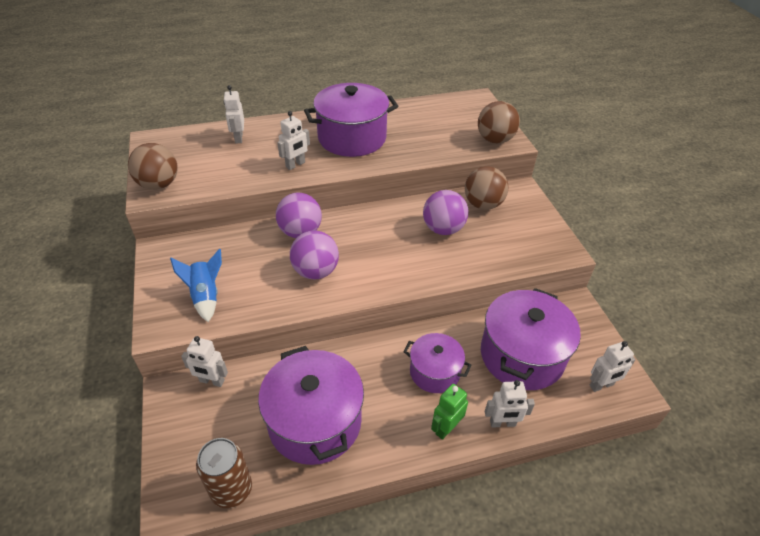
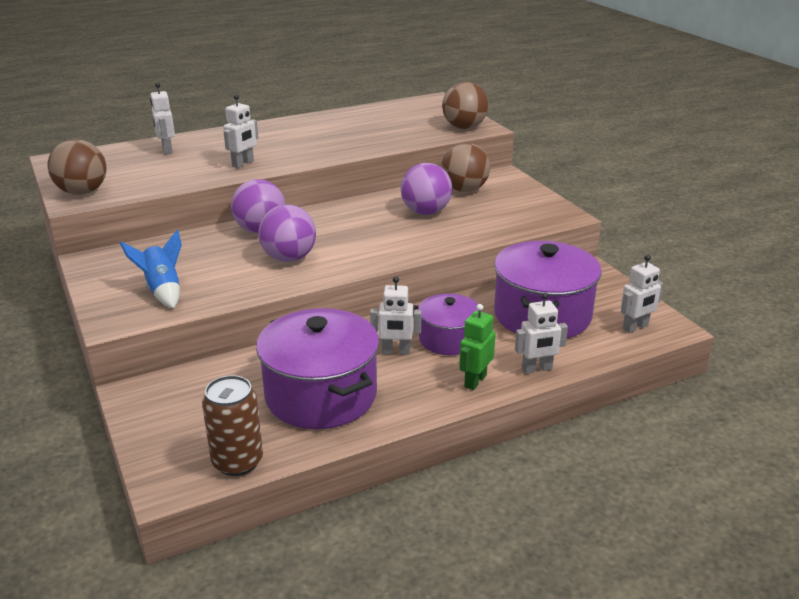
camera: 10 degrees left, 15 degrees down
white robot [181,336,228,387] -> white robot moved to [370,277,422,355]
purple pot [304,83,398,157] -> none

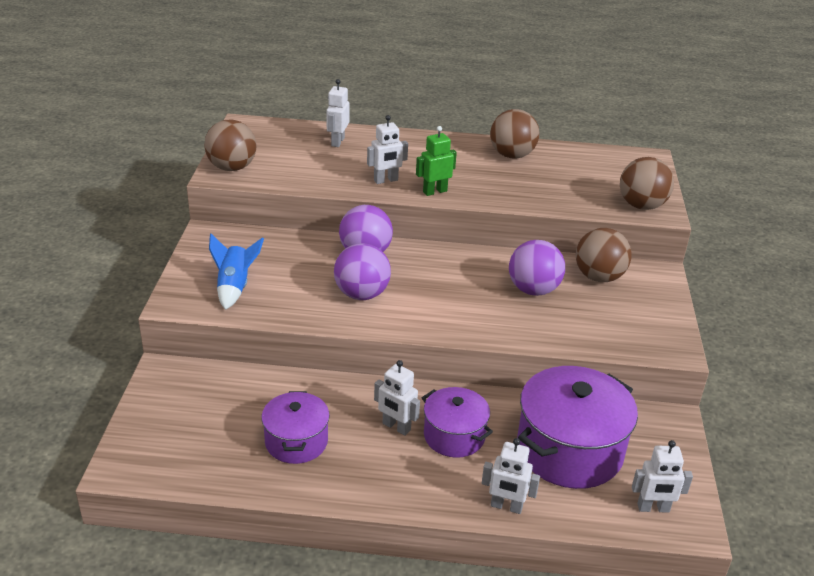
camera: 30 degrees right, 5 degrees up
brown can [202,375,263,476] -> none
purple pot [256,308,379,429] -> purple pot [261,391,330,464], size x0.58
green robot [459,304,496,390] -> green robot moved to [416,126,457,196]
none -> brown ball [490,109,539,159]

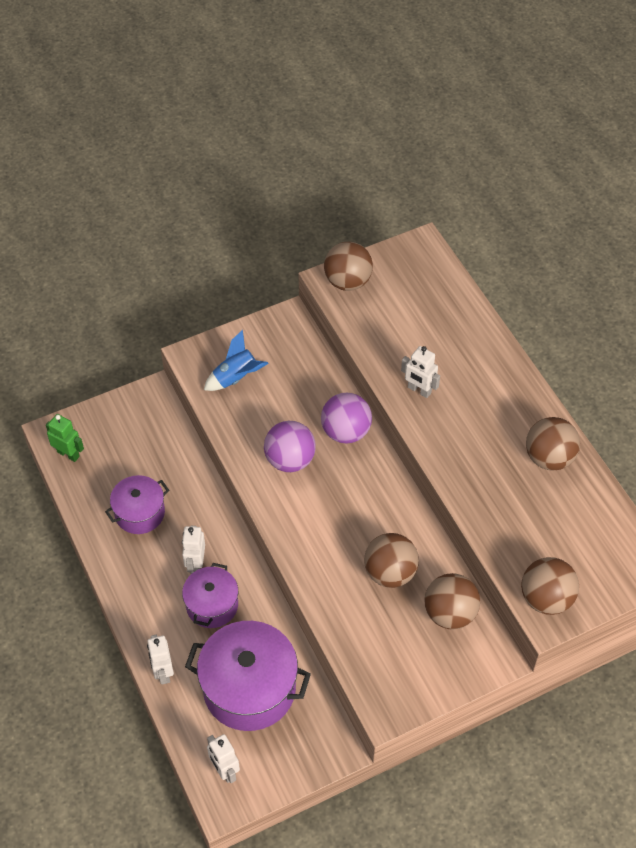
camera: 60 degrees right, 20 degrees up
white robot [326,79,350,147] -> none
green robot [416,126,457,196] -> green robot moved to [46,414,84,462]
purple ball [509,240,565,296] -> brown ball [364,533,419,588]

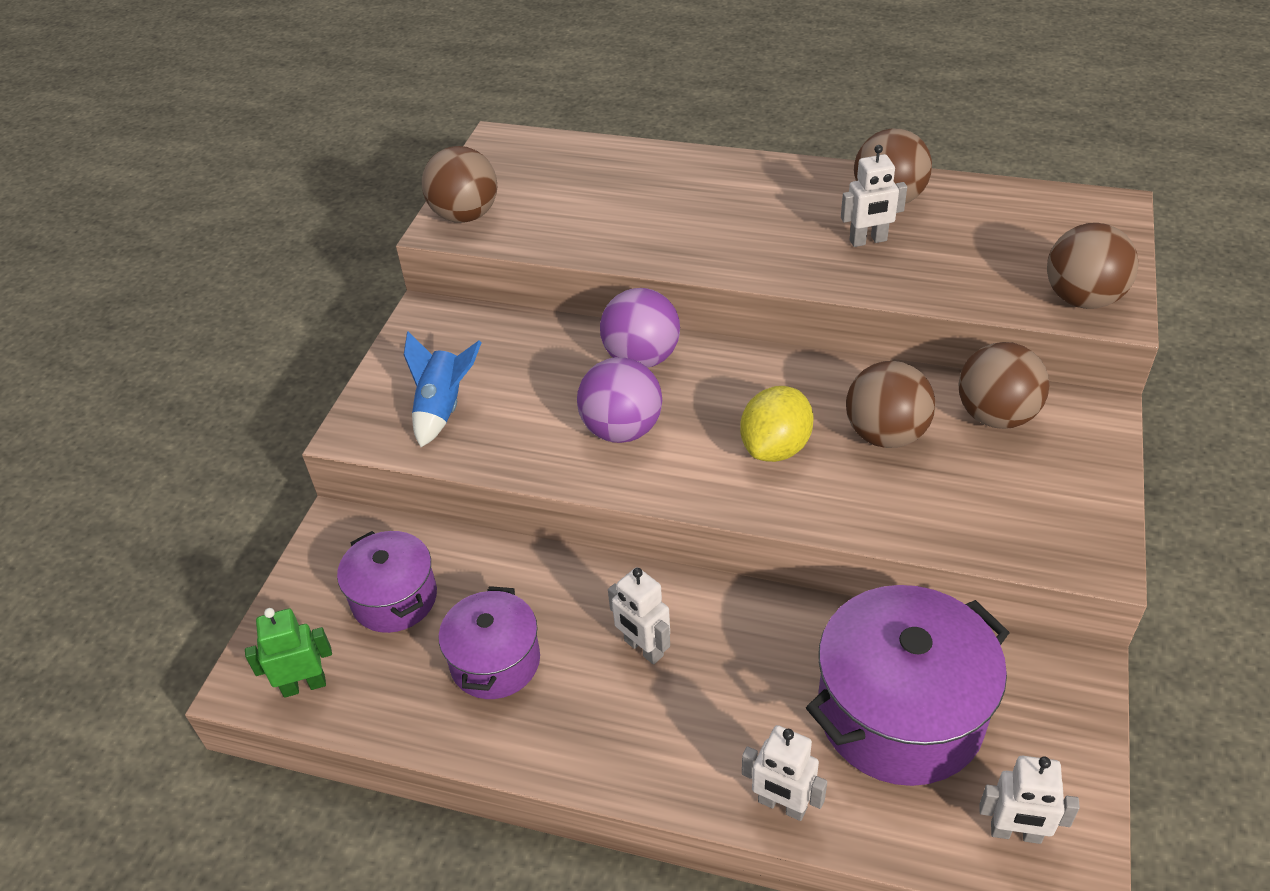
camera: 45 degrees left, 10 degrees down
purple pot [182,563,238,628] -> purple pot moved to [337,531,437,633]
white robot [401,346,440,398] -> white robot moved to [841,145,907,247]
none -> yellow lemon [740,386,814,462]

